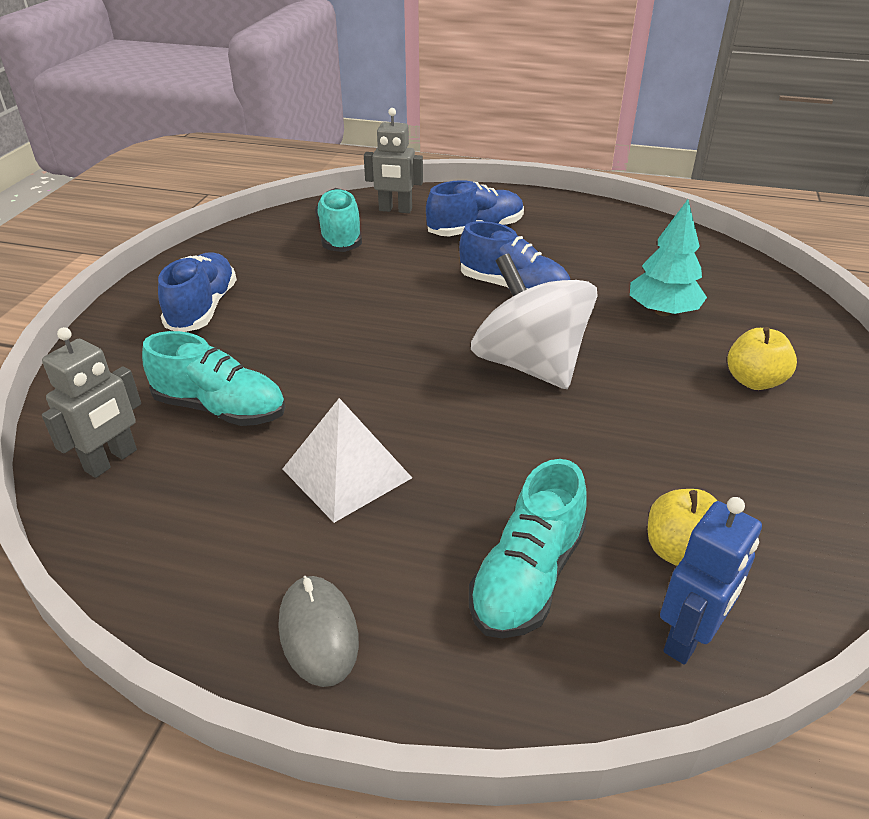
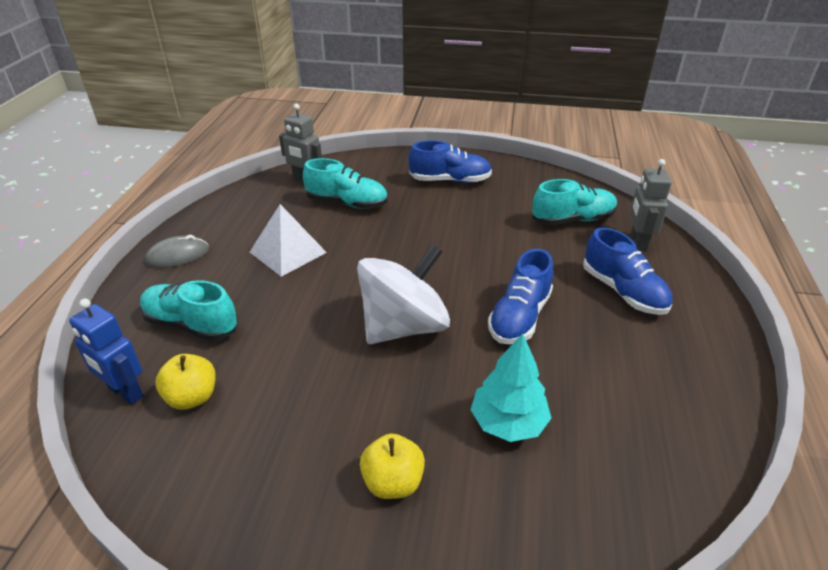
camera: 85 degrees right, 0 degrees up
turquoise shoe [142,331,285,426] -> turquoise shoe turned 90 degrees counterclockwise [303,158,388,209]

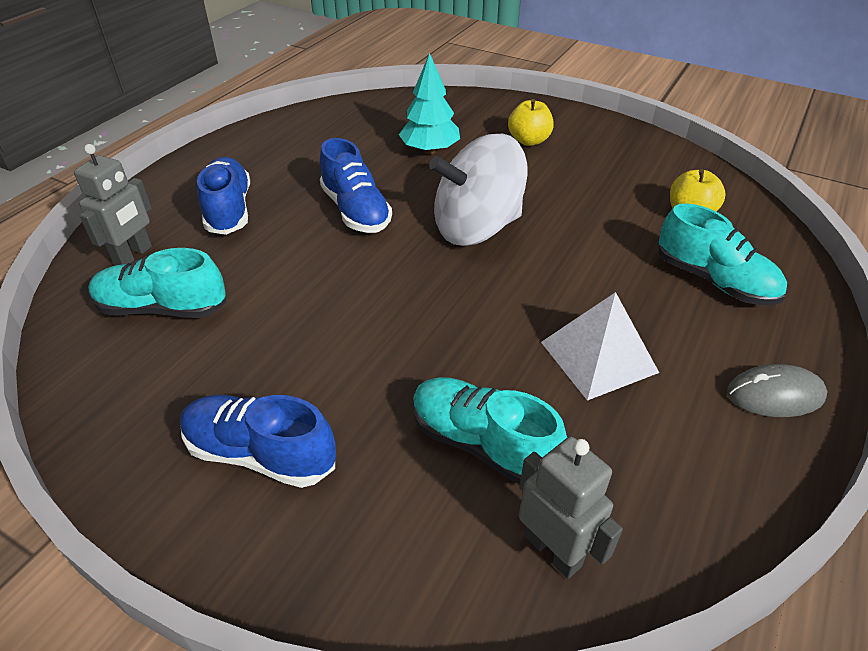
camera: 160 degrees left, 5 degrees up
blue robot [69,299,144,405] -> none
blue shoe [488,249,553,344] -> blue shoe turned 105 degrees clockwise [320,138,392,233]

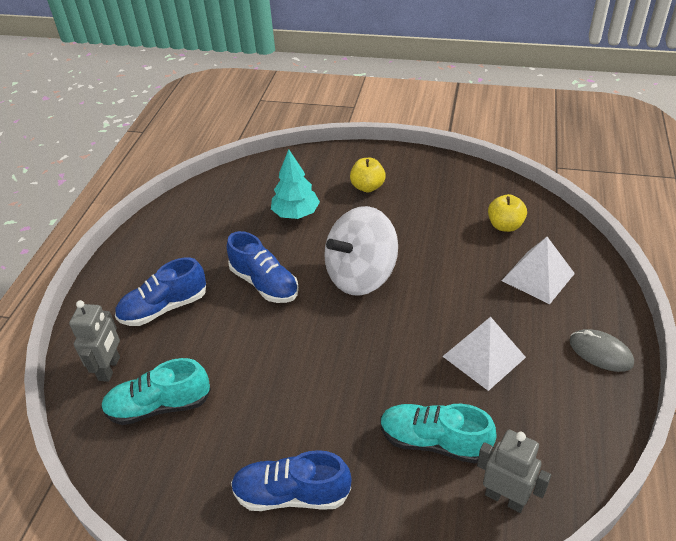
camera: 15 degrees left, 0 degrees up
blue shoe [197,157,250,235] -> blue shoe turned 90 degrees counterclockwise [115,257,206,326]
turquoise shoe [658,203,787,305] -> white pyramid [502,237,575,304]
grey mouse [727,364,828,417] -> grey mouse turned 60 degrees clockwise [569,329,634,372]

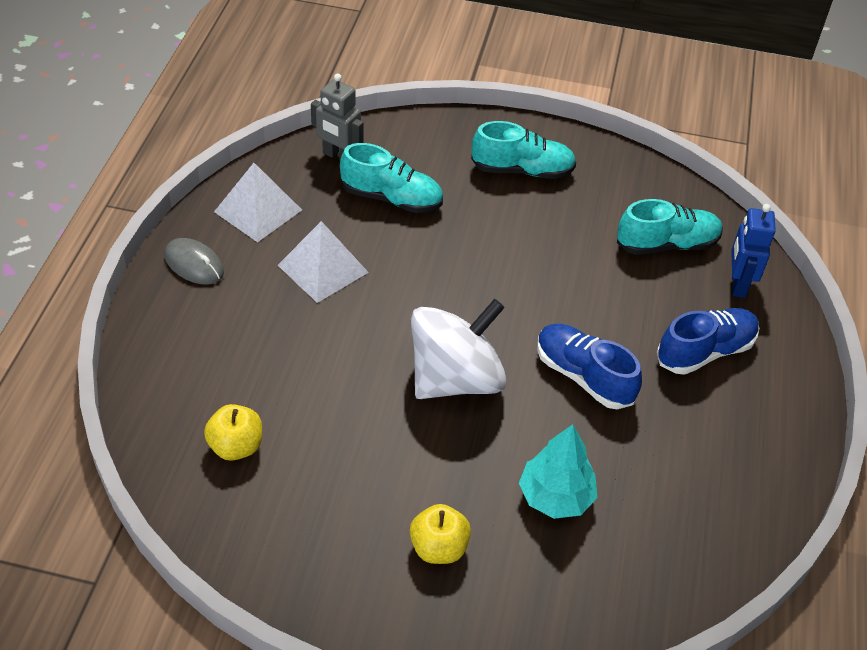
camera: 175 degrees right, 5 degrees up
grey robot [69,300,120,382] -> blue robot [731,204,776,298]
blue shoe [231,450,352,511] -> turquoise shoe [471,121,576,179]
white pyramid [502,237,575,304] -> white pyramid moved to [214,163,302,242]

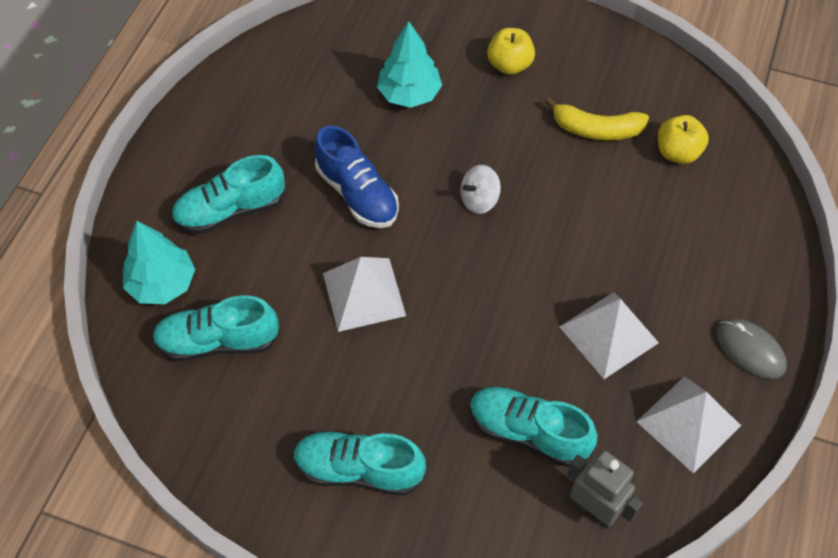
camera: 170 degrees left, 10 degrees up
white spinning top [411,299,507,399] -> white spinning top [461,165,501,214], size x0.44
blue shoe [657,308,759,375] -> turquoise shoe [171,155,285,234]
blue robot [731,204,776,298] -> turquoise tree [123,221,195,304]
none -> white pyramid [323,257,406,332]
none -> yellow banana [545,97,649,140]

